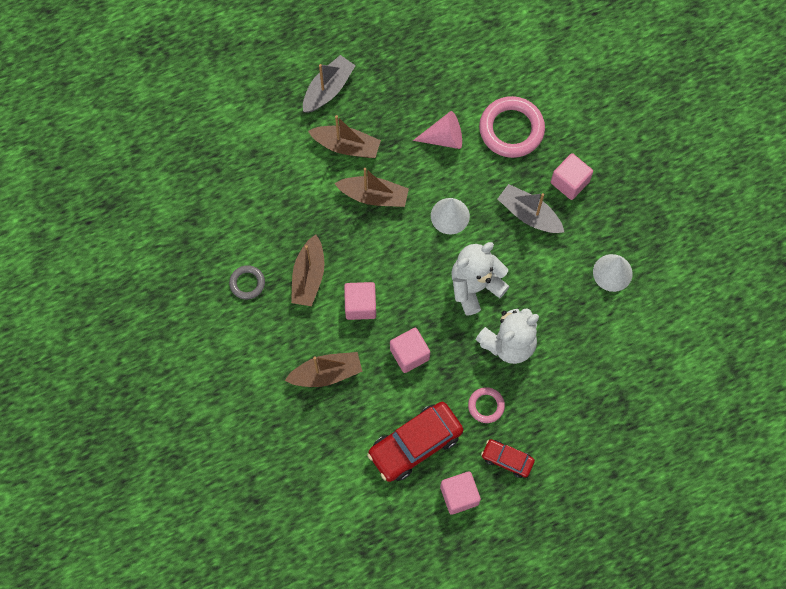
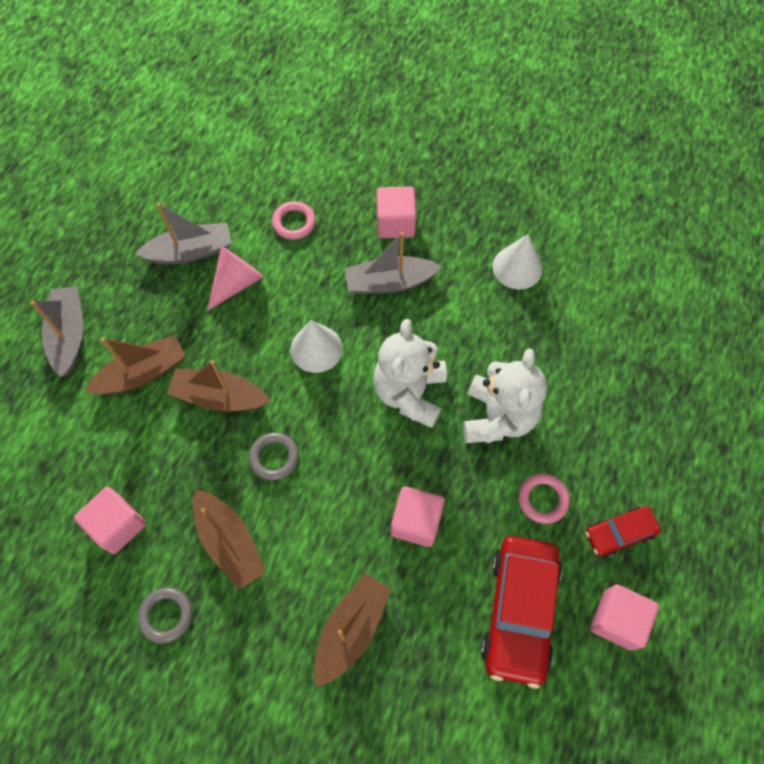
camera: 45 degrees left, 5 degrees down
brown boat [334,168,409,207] -> brown boat turned 135 degrees counterclockwise [167,360,271,411]
pink cube [344,282,376,320] -> pink cube moved to [74,487,146,554]
pink ring [479,96,545,158] -> pink ring [272,201,316,240], size x0.52
none -> grey boat [135,203,232,264]
none -> grey ring [249,432,299,481]

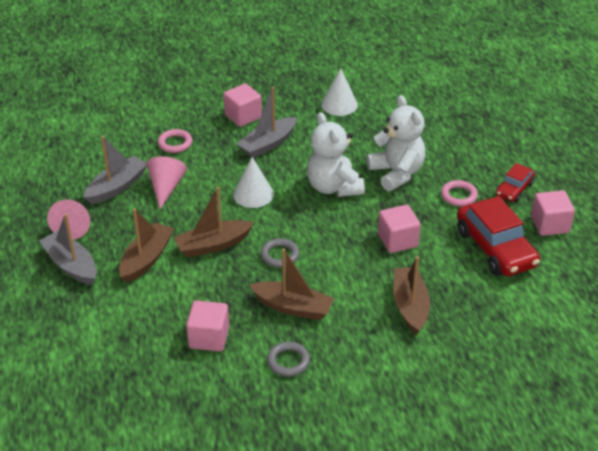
camera: 35 degrees left, 25 degrees down
none -> pink cone [47,199,90,240]

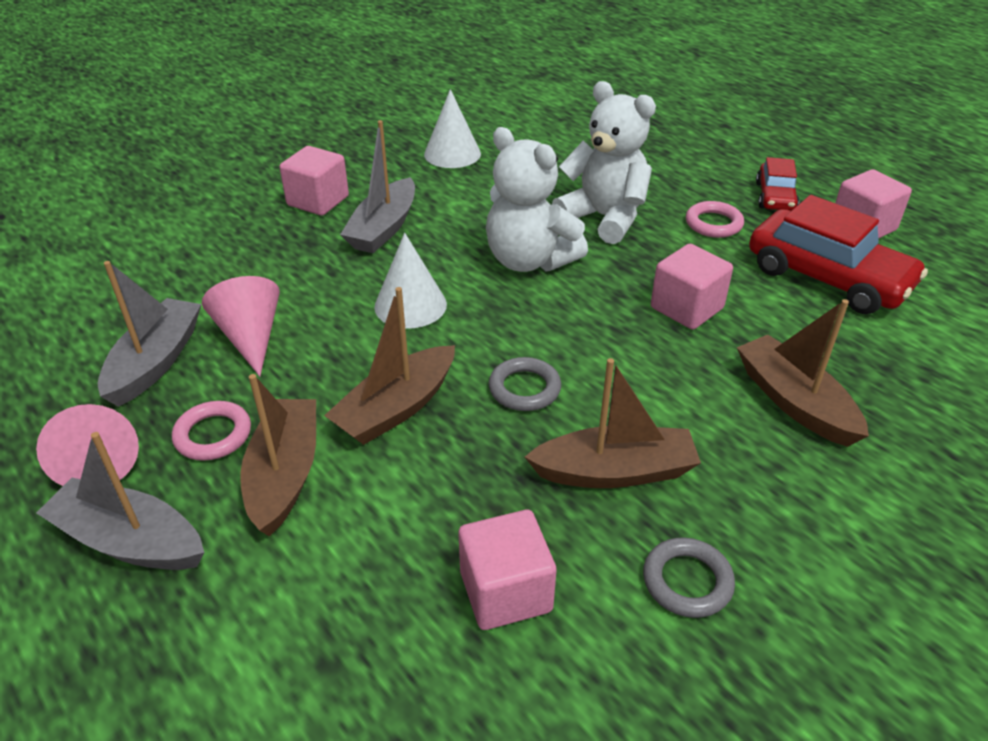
camera: 25 degrees left, 0 degrees up
pink ring [158,129,192,153] -> pink ring moved to [172,401,251,461]

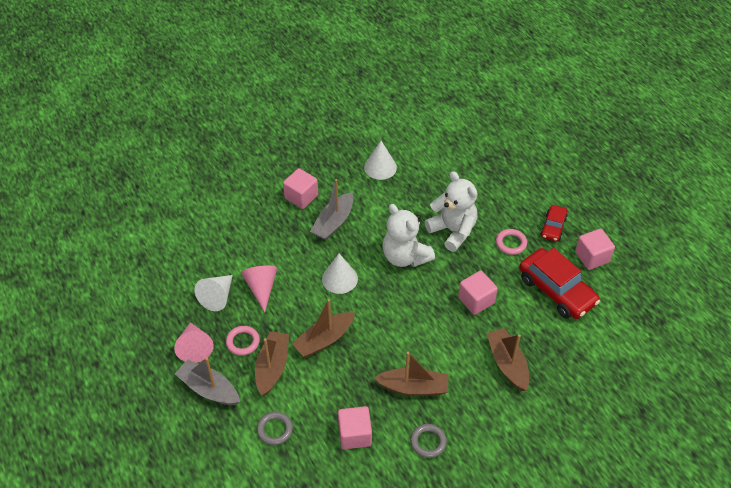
camera: 10 degrees right, 10 degrees up
grey boat [98,261,201,407] -> white cone [194,275,233,311]
grey ring [489,357,561,411] -> grey ring moved to [257,412,293,445]

